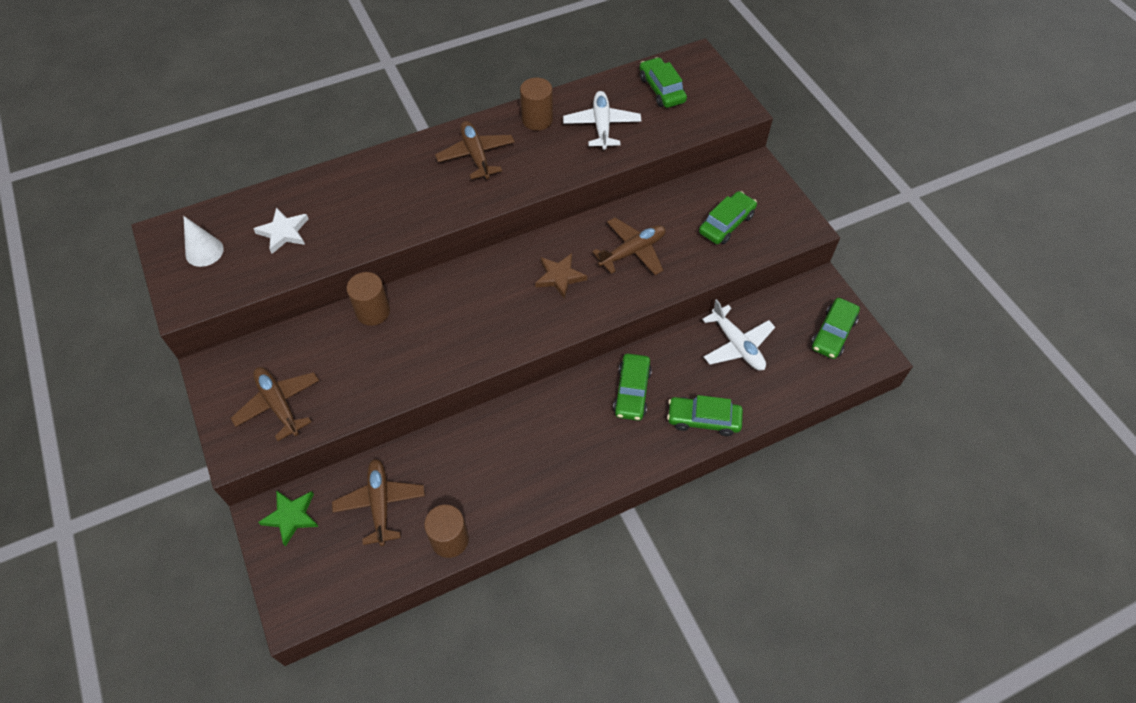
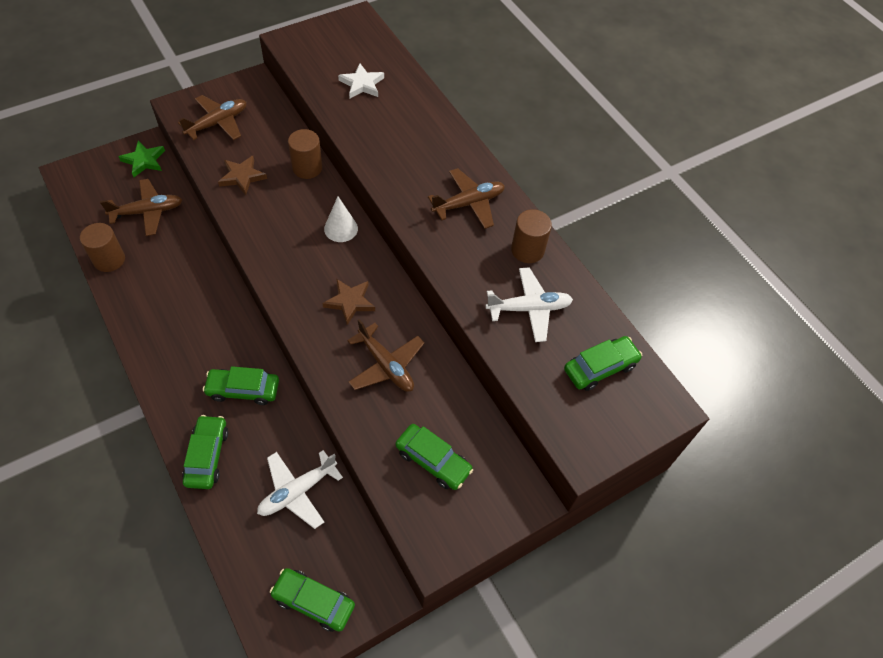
camera: 80 degrees right, 0 degrees up
white cone [183,216,224,267] -> white cone moved to [324,196,358,242]
none -> brown star [218,156,267,195]

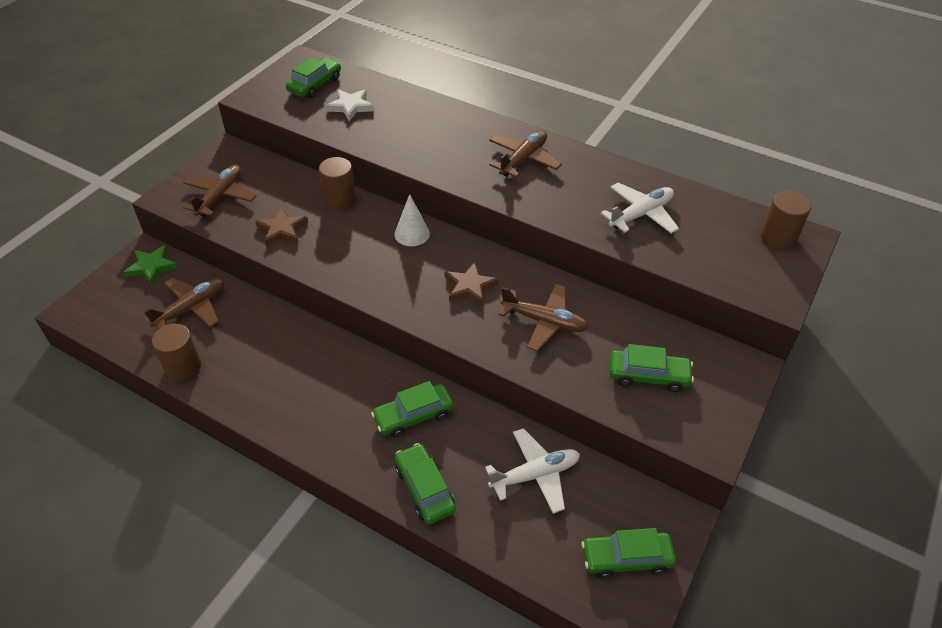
camera: 25 degrees left, 10 degrees down
white plane [257,450,343,529] -> white plane turned 135 degrees counterclockwise [485,428,580,514]
brown cylinder [511,209,552,263] -> brown cylinder moved to [760,191,811,250]
green car [564,336,642,391] -> green car moved to [286,57,341,98]

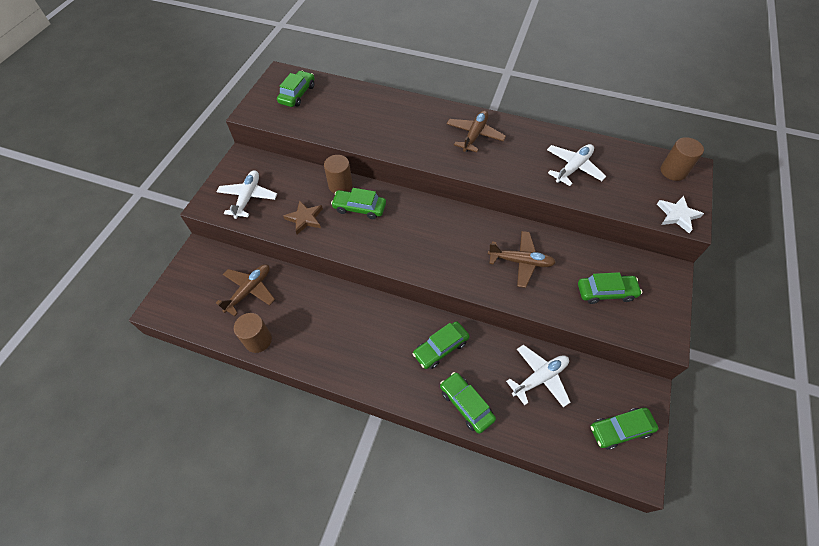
camera: 10 degrees left, 10 degrees up
green star [124,245,178,285] -> none
brown plane [183,165,256,217] -> white plane [216,170,277,219]
white star [326,89,374,121] -> white star moved to [657,196,704,233]
white cone [394,194,430,246] -> none
brown star [445,262,499,306] -> none
none -> green car [331,188,386,219]

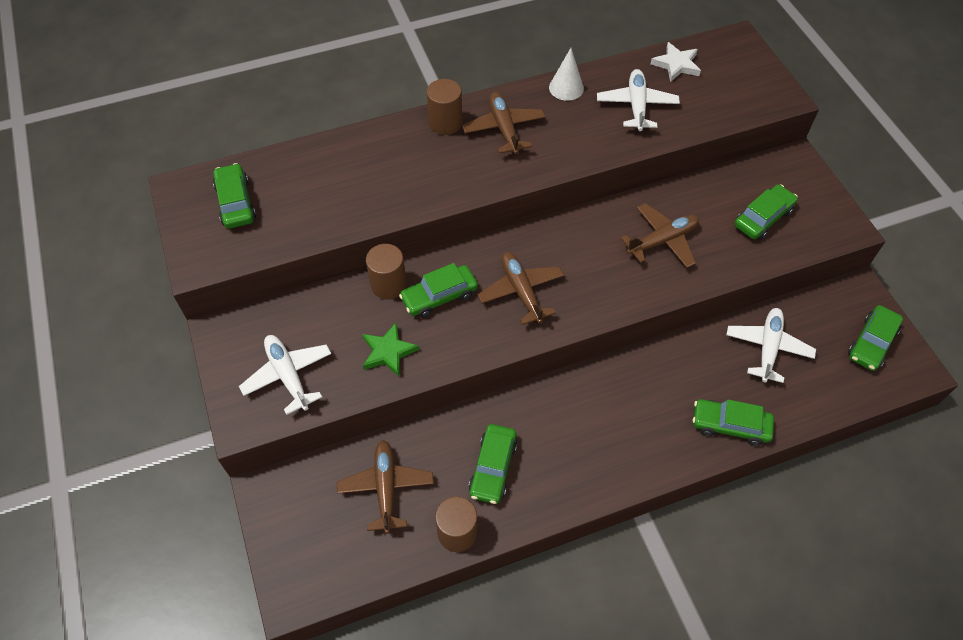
camera: 40 degrees left, 0 degrees up
brown star [283,200,323,234] -> green star [362,323,419,377]
green car [413,321,470,369] -> green car moved to [469,424,517,504]
white star [657,196,704,233] -> white star moved to [651,42,701,82]
brown cylinder [661,137,704,181] -> brown cylinder moved to [427,79,462,135]
none -> brown plane [478,252,564,325]
none -> white cone [549,48,584,101]

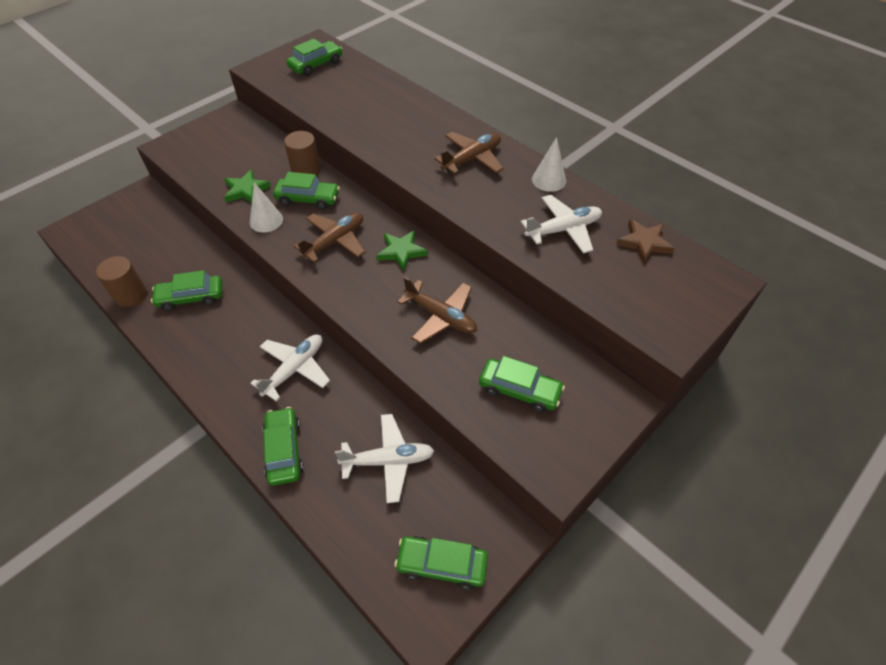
camera: 65 degrees right, 5 degrees down
white plane [239,335,331,415] -> white plane moved to [250,334,330,401]
brown plane [337,440,434,534] -> none
green car [399,263,478,318] -> green car turned 150 degrees clockwise [273,172,340,210]
brown cylinder [427,79,462,135] -> none
white star [651,42,701,82] -> brown star [616,219,674,263]
none -> white cone [250,182,283,233]
none -> green star [376,230,428,271]

